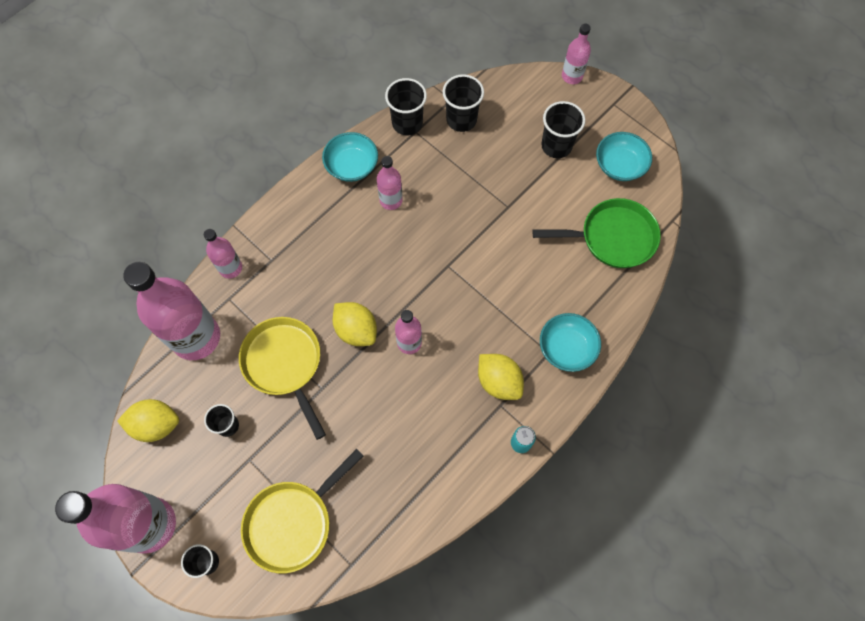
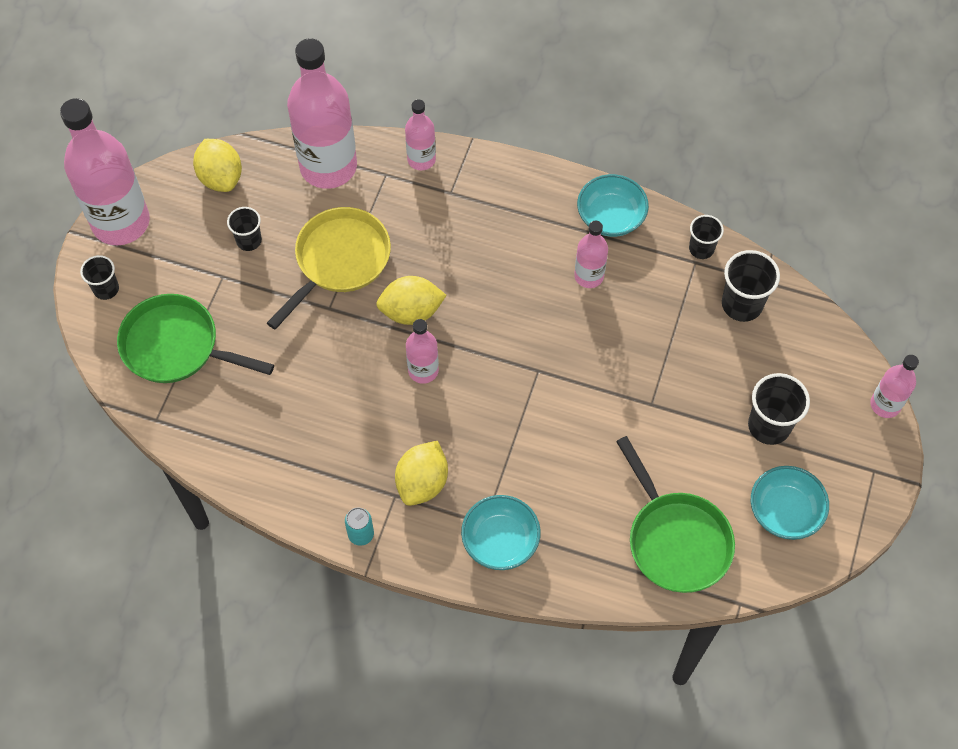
camera: 65 degrees right, 5 degrees down
yellow pan [241,449,364,573] -> green pan [117,294,274,383]
yellow lemon [333,302,377,346] -> yellow lemon turned 60 degrees clockwise [376,276,447,325]
black cup [385,78,427,135] -> black cup [689,215,724,259], size x0.63

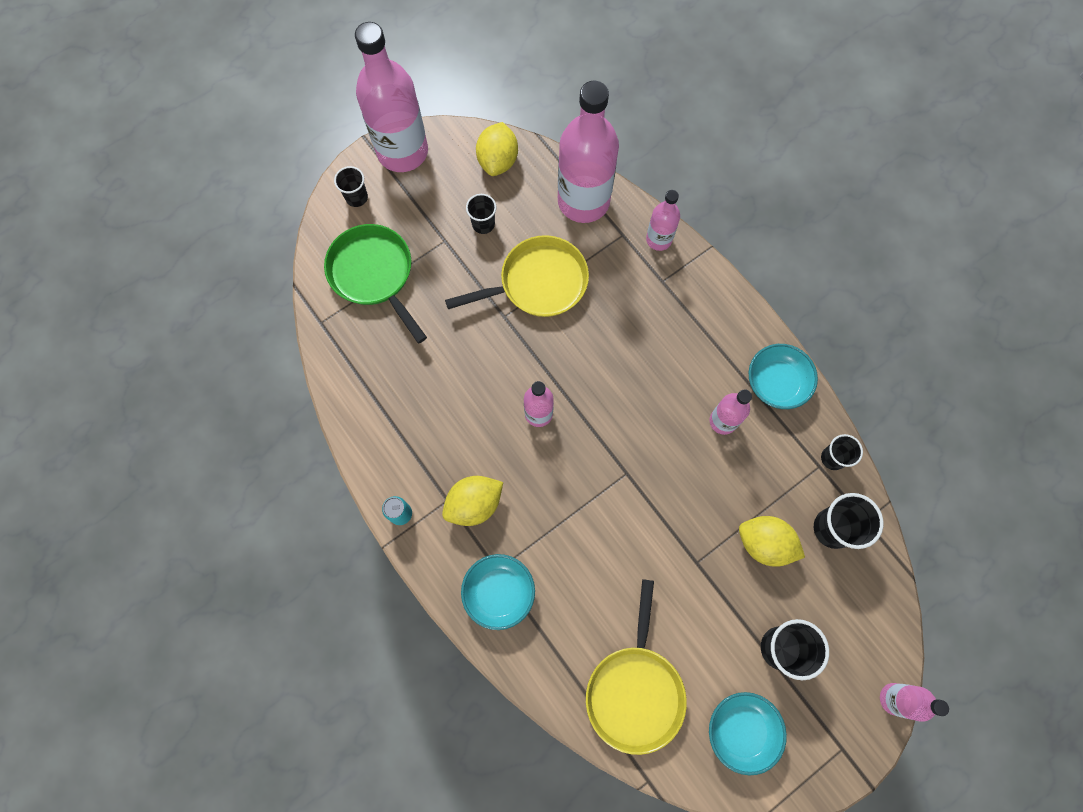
camera: 35 degrees right, 10 degrees up
yellow lemon [376,276,447,325] -> yellow lemon moved to [739,516,805,567]
green pan [616,436,735,593] -> yellow pan [586,579,687,755]

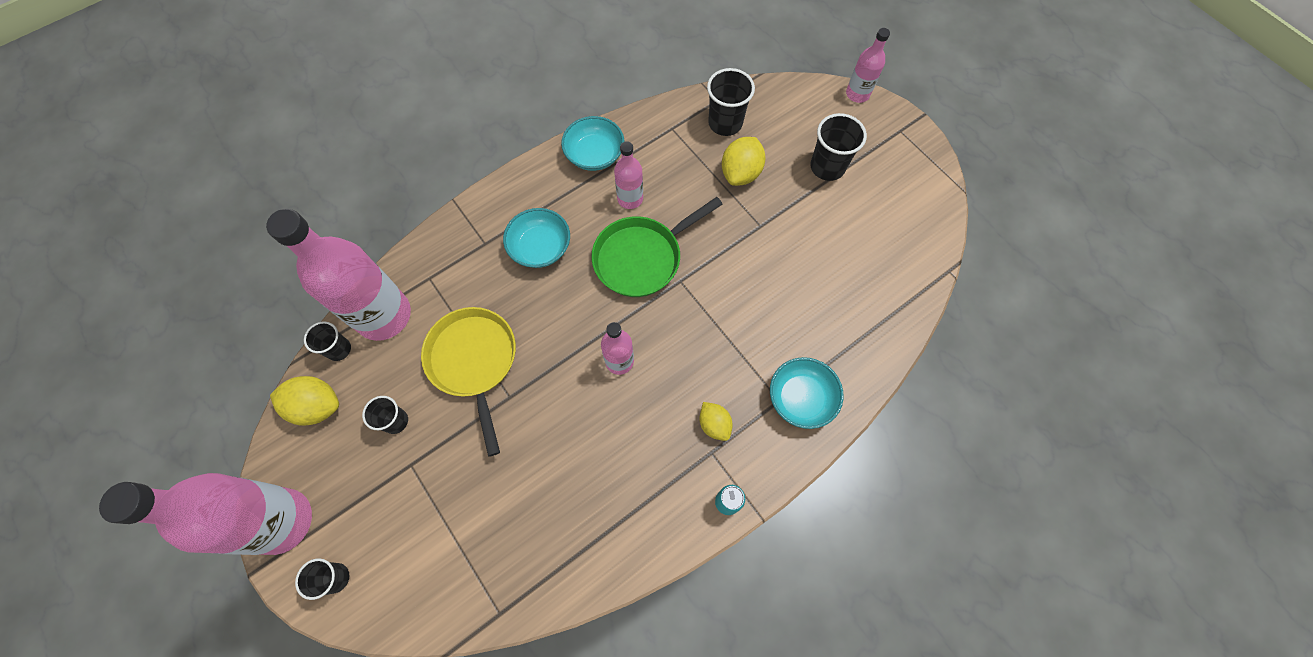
camera: 90 degrees left, 5 degrees down
green pan [324,224,427,343] -> green pan moved to [591,197,723,297]
yellow lemon [442,476,503,526] -> yellow lemon [699,402,733,441], size x0.64
yellow pan [586,579,687,755] -> none
pink bottle [646,190,680,251] -> none
turquoise bowl [709,692,787,776] -> turquoise bowl moved to [503,208,570,268]
black cup [821,434,863,470] -> black cup moved to [304,322,351,361]

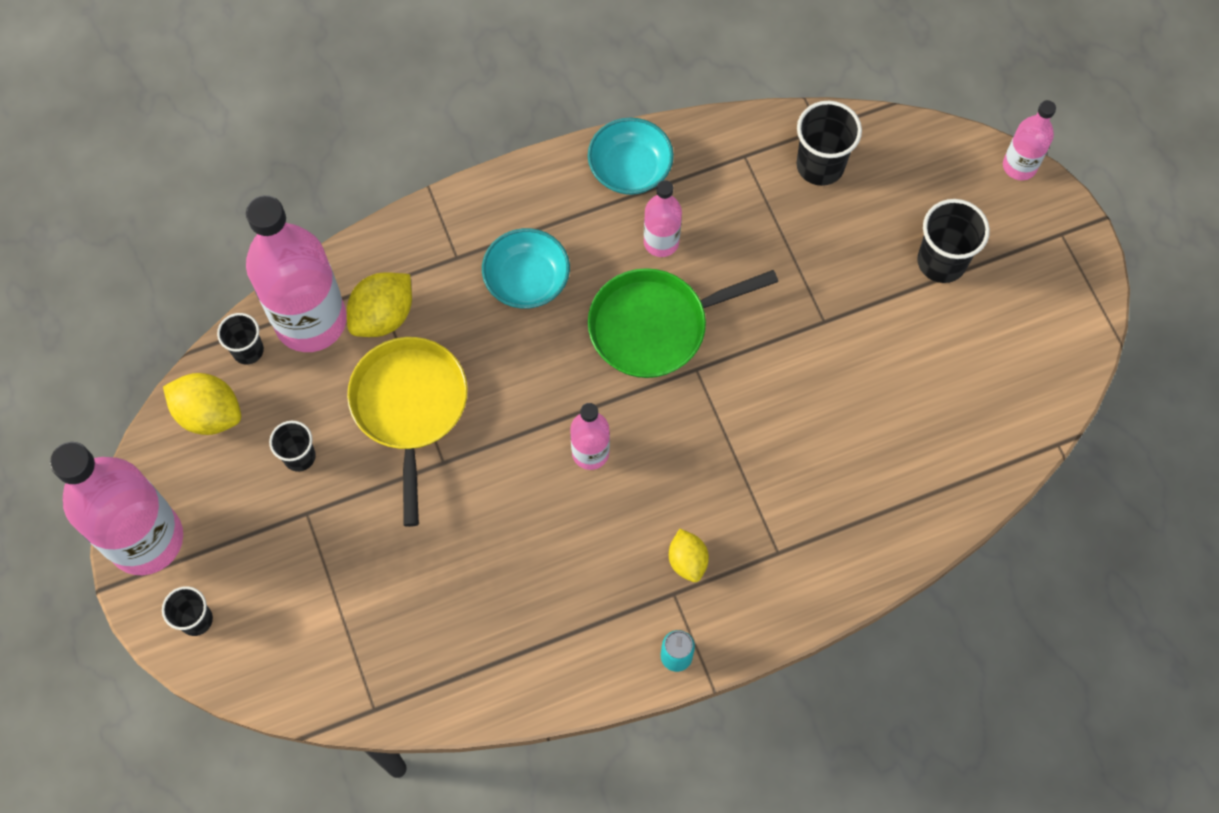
camera: 15 degrees right, 0 degrees up
yellow lemon [722,137,765,186] -> yellow lemon moved to [347,272,412,337]
turquoise bowl [770,357,844,429] -> none

